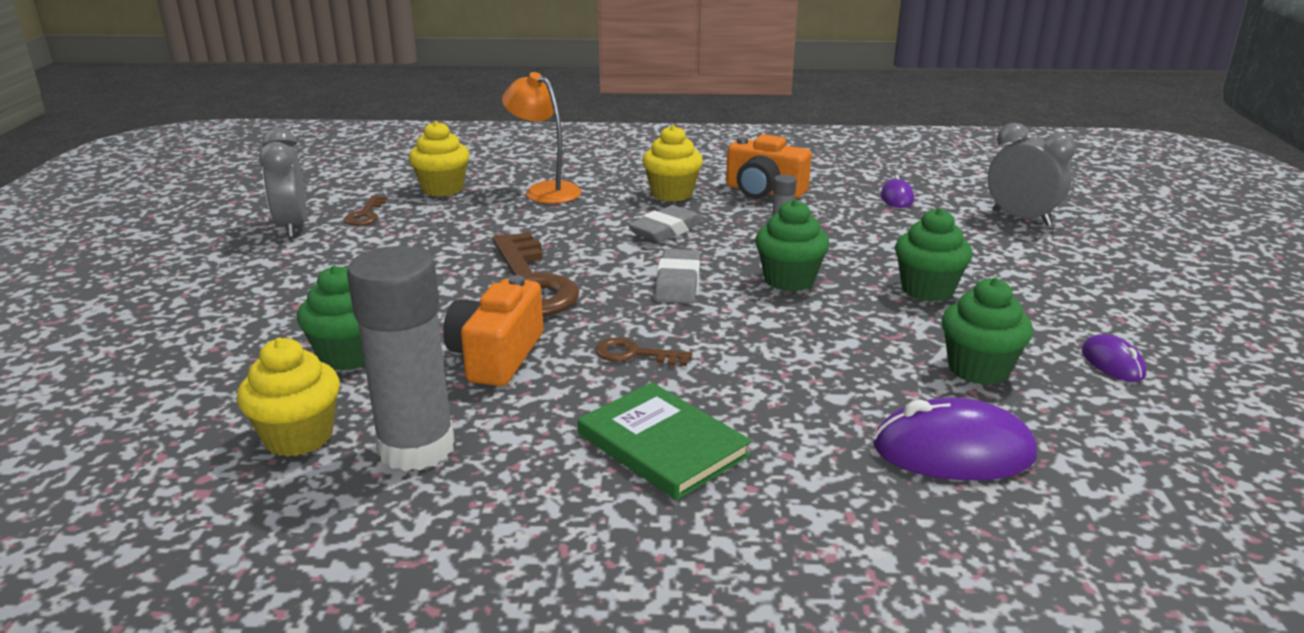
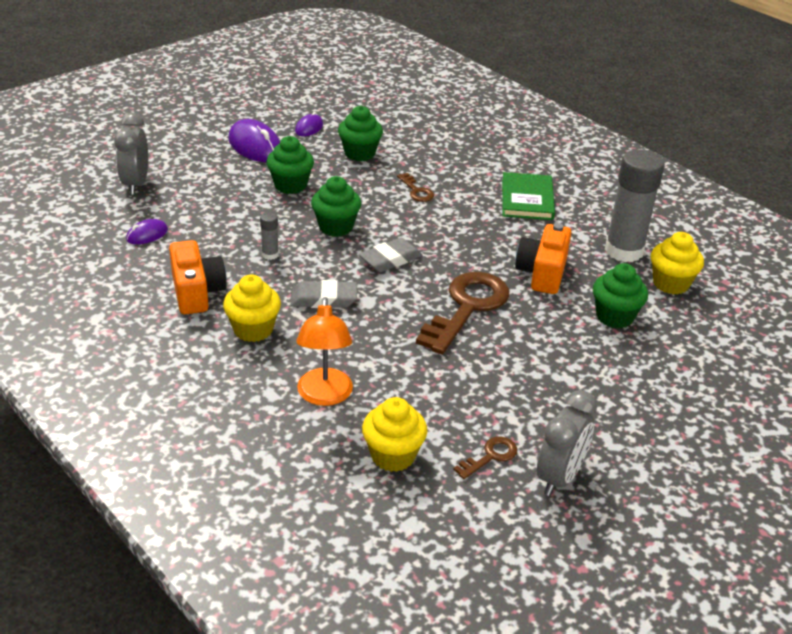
camera: 135 degrees left, 10 degrees up
orange camera [443,275,543,386] -> orange camera turned 135 degrees clockwise [515,223,571,294]
brown key [595,337,692,366] -> brown key moved to [397,173,434,202]
purple mouse [873,397,1037,480] -> purple mouse moved to [228,119,280,162]

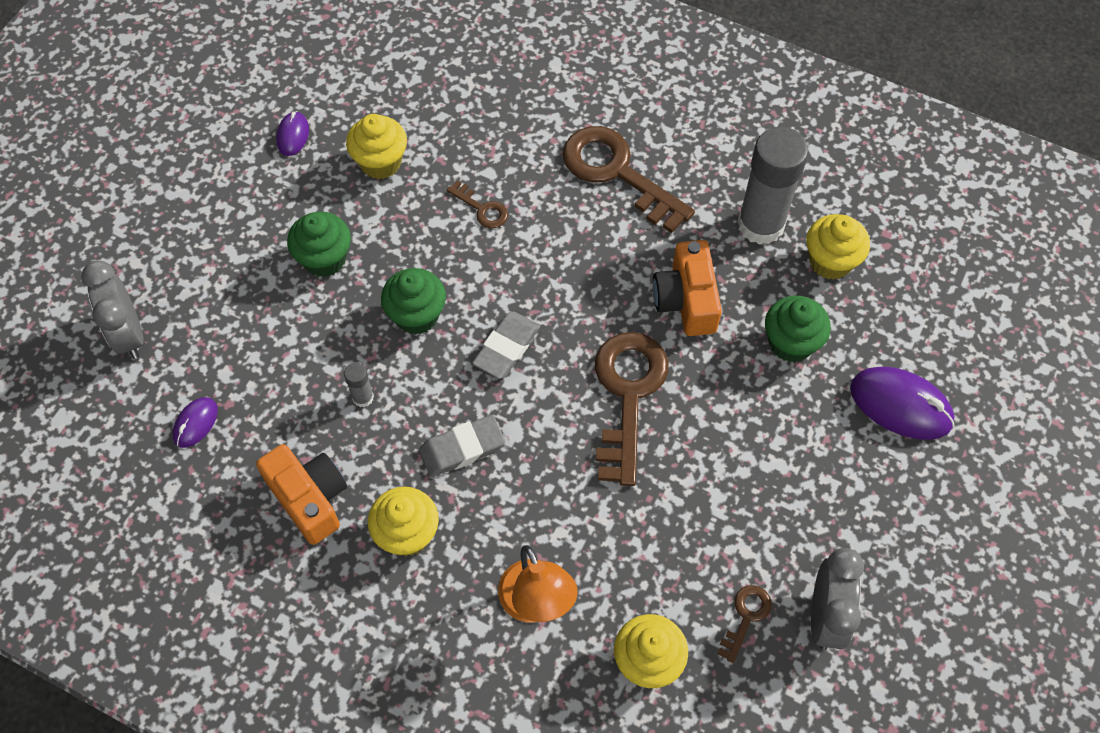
camera: 20 degrees left, 25 degrees up
purple mouse [228,119,280,162] -> purple mouse moved to [850,367,955,440]
green cupcake [338,106,383,161] -> yellow cupcake [346,114,407,179]
green book [502,172,555,220] -> brown key [562,126,695,233]

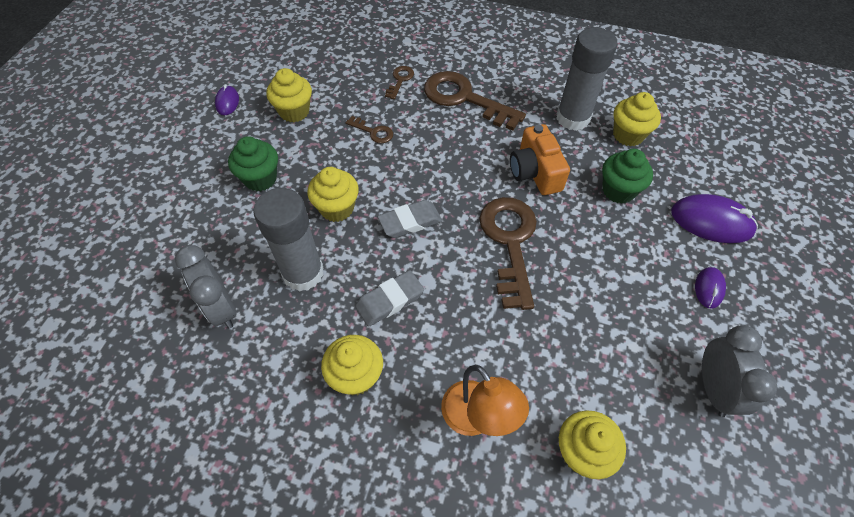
camera: 10 degrees left, 5 degrees down
grey clock [81,261,143,359] -> grey clock moved to [175,245,236,329]
purple mouse [173,397,218,448] -> purple mouse moved to [695,267,726,309]
orange camera [256,444,347,545] -> none
grey glue stick [344,362,374,407] -> grey glue stick [253,188,324,292], size x2.37
green cupcake [381,268,446,335] -> yellow cupcake [307,167,359,222]
grey eraser [472,311,540,379] -> grey eraser turned 45 degrees clockwise [377,200,442,238]
brown key [718,585,772,663] -> brown key moved to [385,66,414,99]

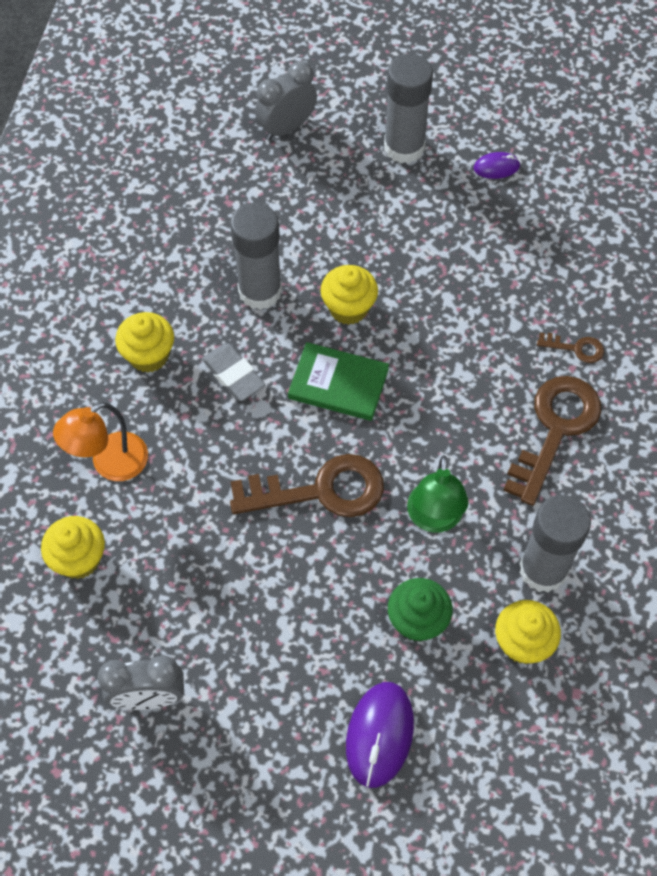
camera: 85 degrees right, 5 degrees up
grey clock [175,245,236,329] -> grey clock moved to [255,61,317,140]
green cupcake [228,136,278,192] -> none
yellow cupcake [267,68,312,122] -> none
brown key [346,116,393,143] -> none
grey eraser [377,200,442,238] -> green book [288,342,389,421]
orange camera [510,124,570,195] -> green lamp [407,455,469,533]
purple mouse [695,267,726,309] -> none
none -> grey glue stick [384,54,433,164]

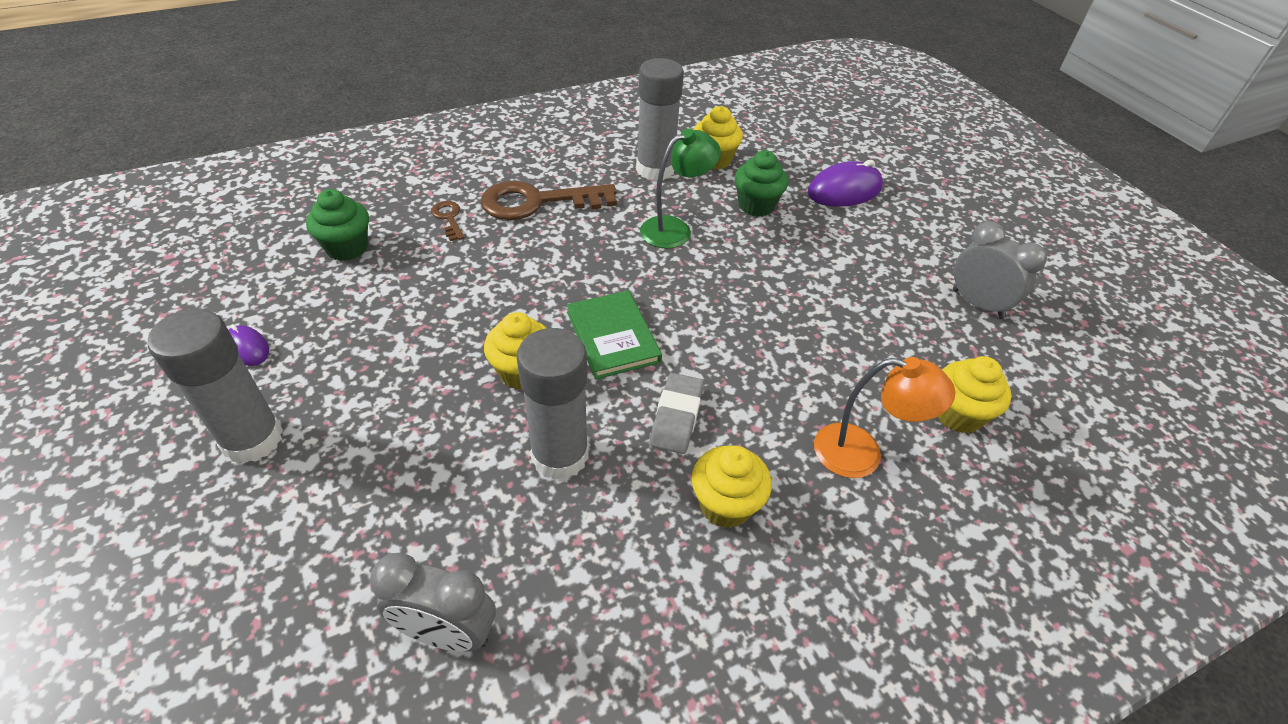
camera: 130 degrees left, 15 degrees down
brown key [230,454,384,517] -> none
grey clock [255,61,317,140] -> grey clock moved to [370,553,496,652]
none -> green cupcake [306,189,369,261]

